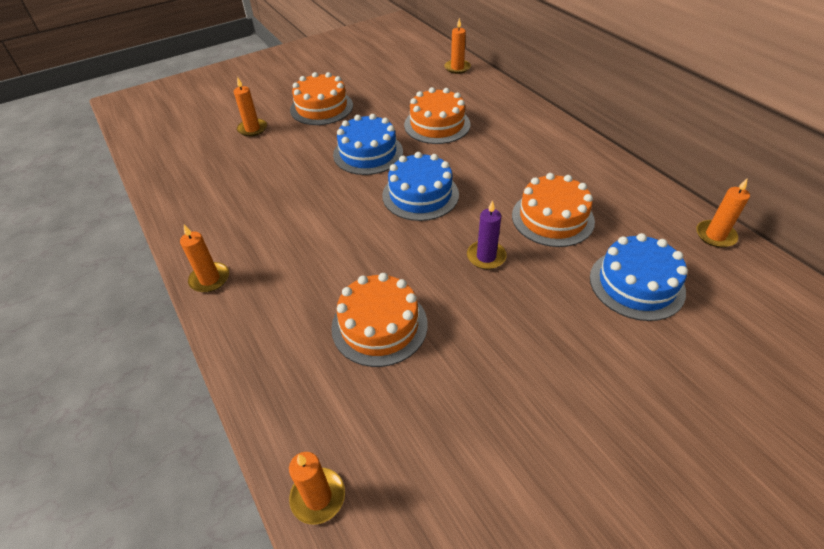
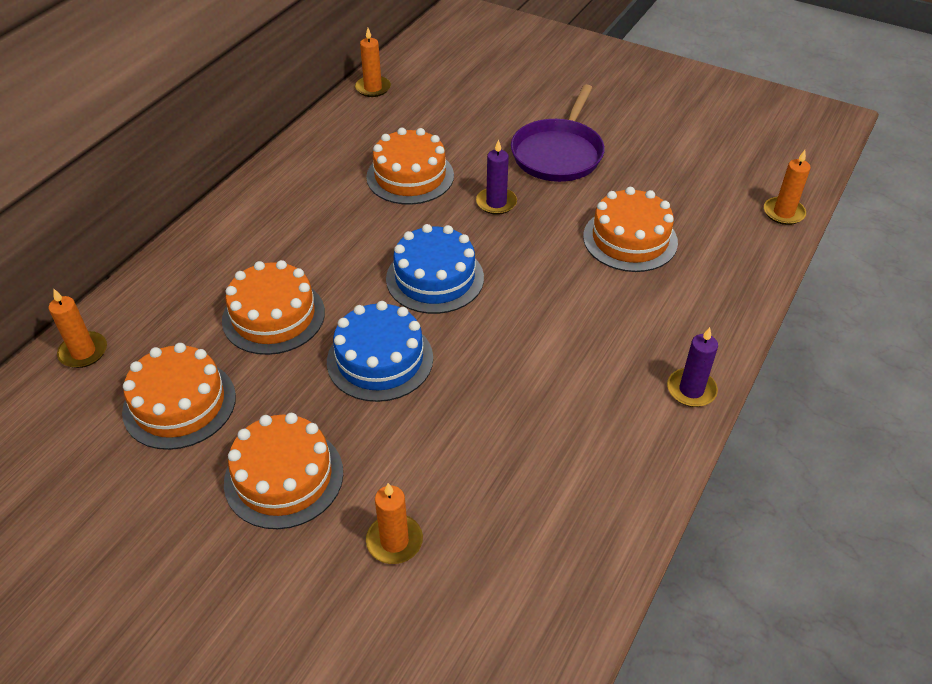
camera: 120 degrees left, 0 degrees up
orange candle [180,225,229,293] -> purple candle [667,327,718,407]
blue cake [590,233,688,321] -> none
none -> orange cake [122,343,236,450]
none -> purple pan [511,84,605,182]

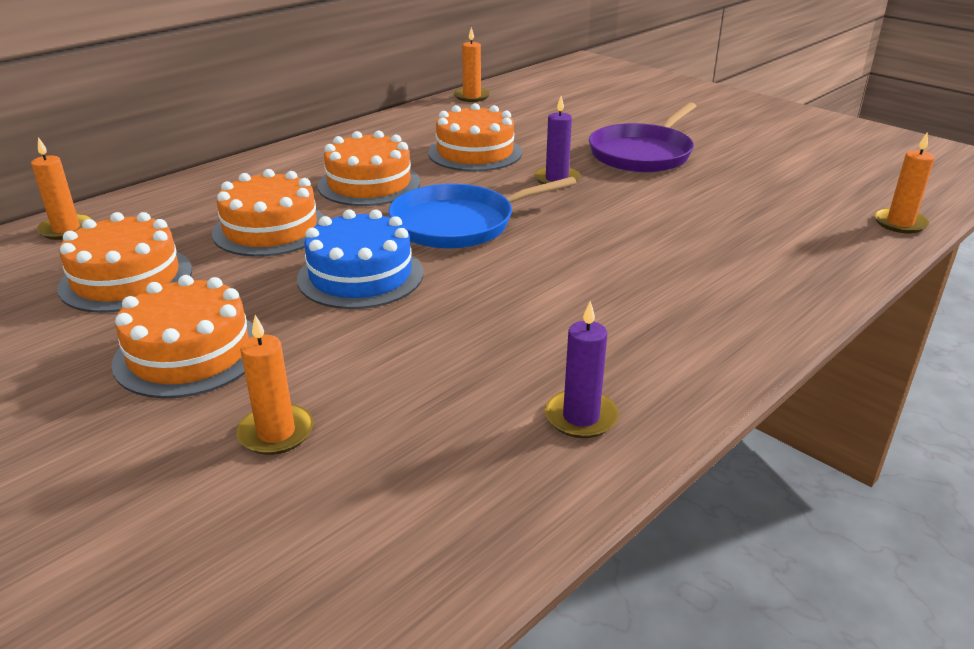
camera: 15 degrees right, 15 degrees down
blue cake [386,224,484,314] -> blue pan [388,177,577,249]
orange cake [583,187,678,272] -> orange cake moved to [318,131,420,206]
purple candle [667,327,718,407] -> purple candle moved to [545,301,619,438]

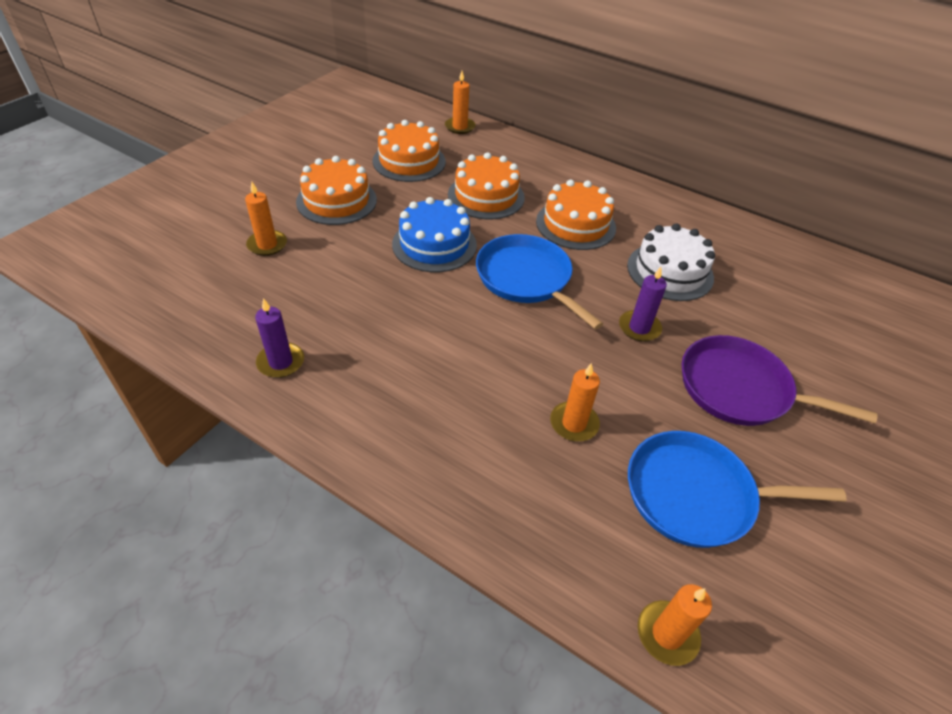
camera: 75 degrees right, 15 degrees up
orange cake [428,103,522,171] -> white cake [627,223,715,301]
orange candle [454,27,490,102] -> orange candle moved to [550,363,600,441]
none -> blue pan [628,431,847,548]

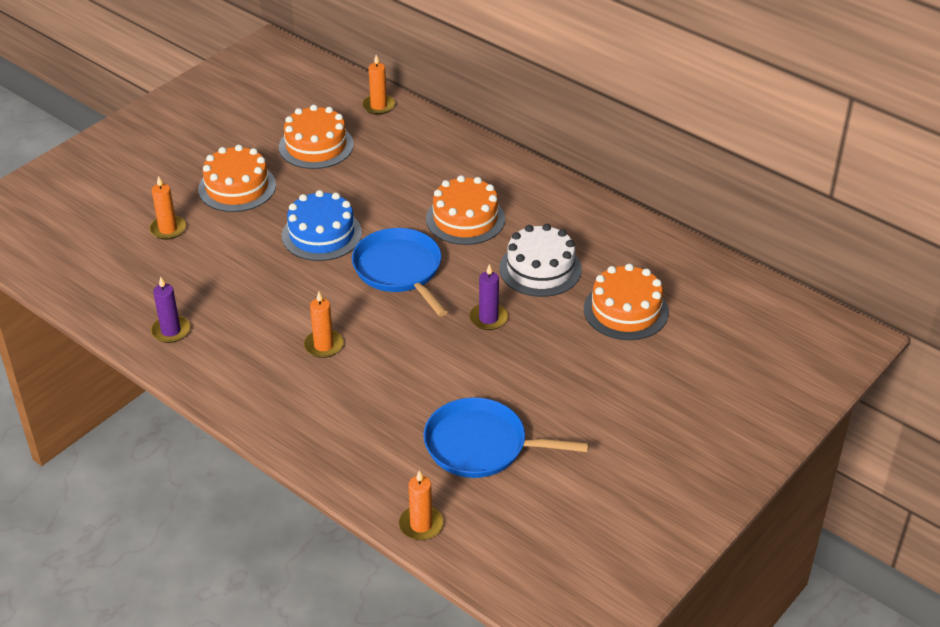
camera: 10 degrees right, 5 degrees down
orange cake [448,152,525,219] -> orange cake moved to [584,264,669,340]
orange candle [550,363,600,441] -> orange candle moved to [304,292,344,358]
purple pan [682,335,877,426] -> none

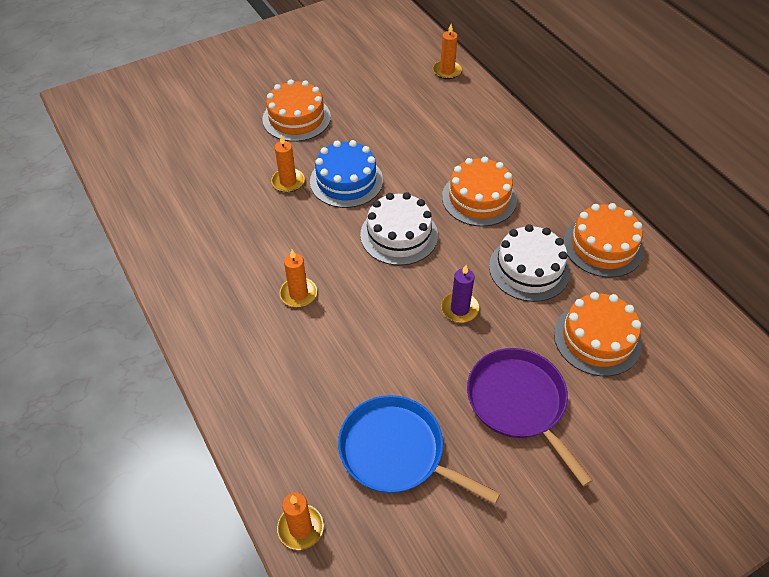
camera: 20 degrees right, 10 degrees up
orange candle [149,176,186,240] -> orange candle moved to [271,134,305,192]
purple candle [151,277,190,343] -> none
orange cake [279,105,354,169] -> orange cake moved to [564,203,644,277]
blue pan [352,228,448,317] -> white cake [360,192,438,266]
none -> purple pan [467,348,593,487]

